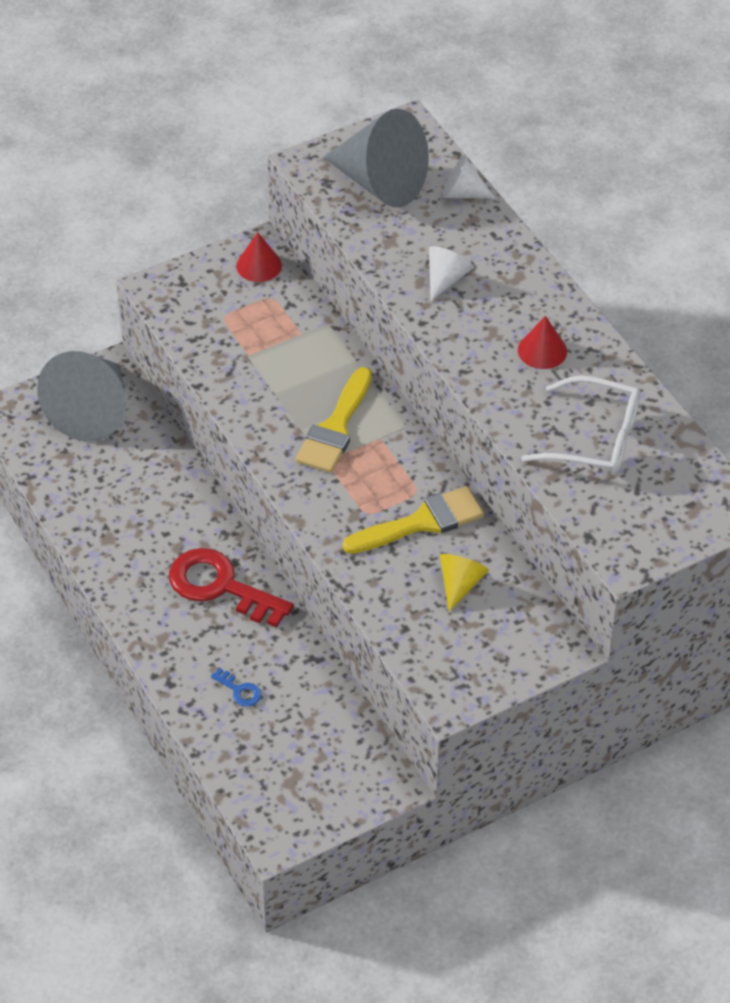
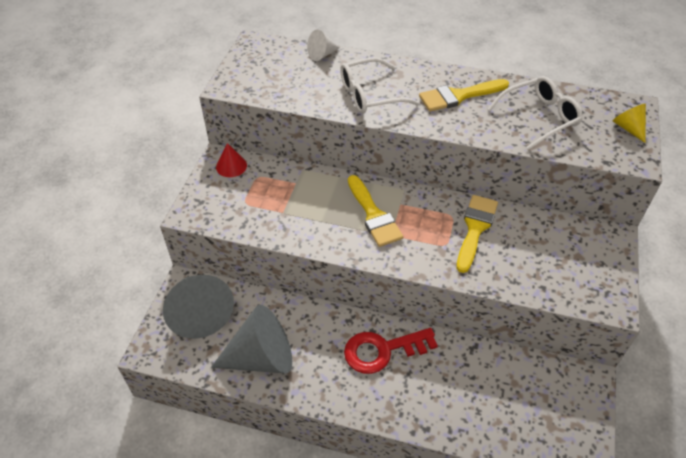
camera: 45 degrees left, 0 degrees up
blue key [211,668,262,707] -> none
grey cone [323,109,429,207] -> grey cone moved to [211,305,292,373]
white cone [429,246,473,301] -> white glasses [340,58,420,114]
yellow cone [440,554,489,612] -> yellow cone moved to [613,104,646,143]
red cone [518,316,567,369] -> yellow brush [419,79,509,111]

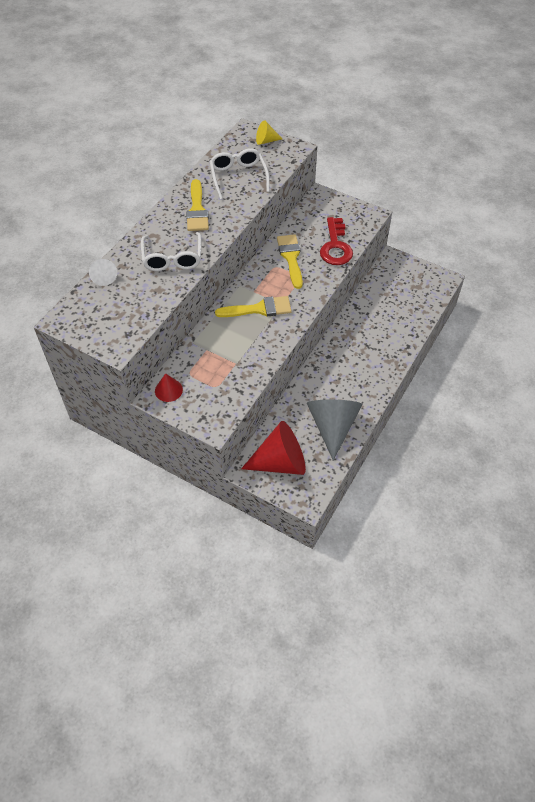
camera: 75 degrees left, 5 degrees up
grey cone [163,275,234,339] -> red cone [241,421,306,475]
red key [344,328,438,374] -> red key moved to [320,217,353,265]
yellow brush [457,195,498,273] -> yellow brush turned 45 degrees clockwise [277,234,303,289]

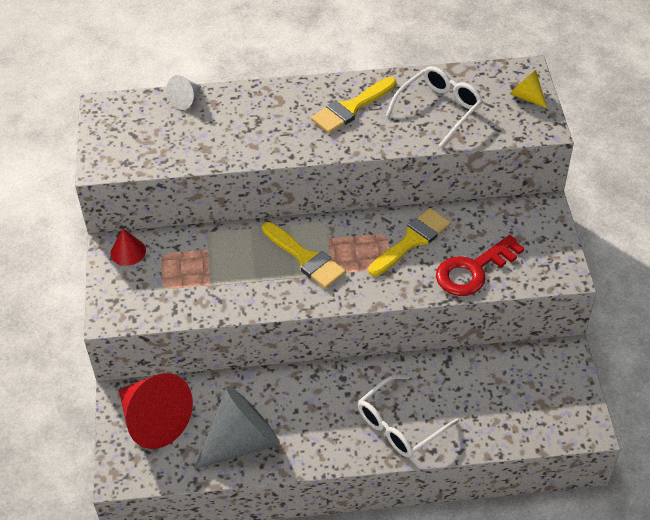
camera: 55 degrees right, 5 degrees down
white glasses [141,232,202,271] -> white glasses moved to [358,374,459,457]

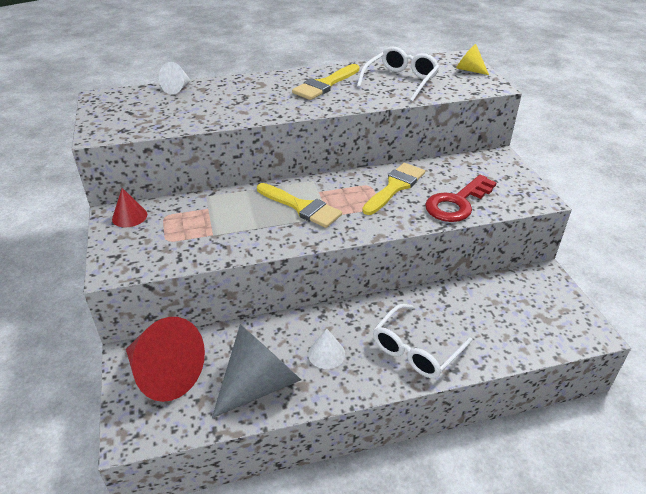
camera: 10 degrees left, 10 degrees down
none -> white cone [308,329,345,369]

